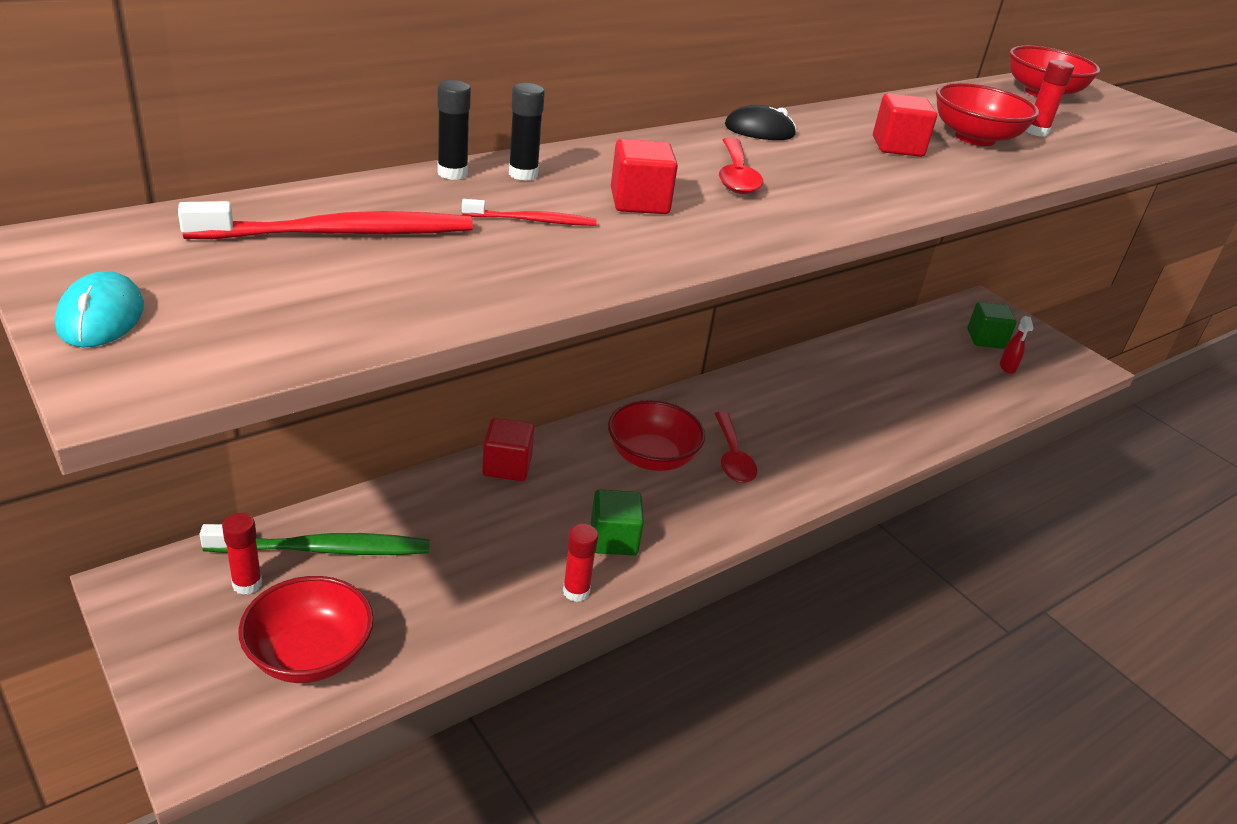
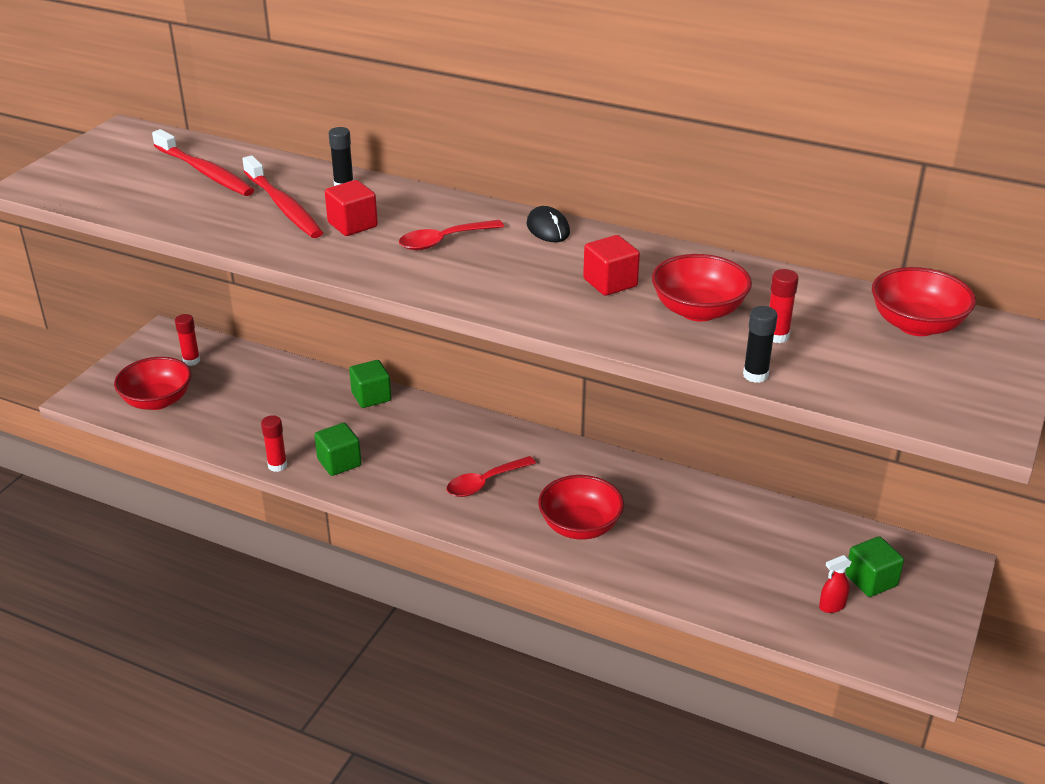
camera: 65 degrees right, 0 degrees up
turquoise mouse [55,271,144,347] -> none
green toothbrush [200,524,430,555] -> none
black glue stick [437,80,471,180] -> black glue stick moved to [743,306,777,383]
red toothbrush [462,199,597,226] -> red toothbrush [242,155,323,238], size x1.94
red cube [482,418,534,481] -> green cube [349,360,391,408]
red bowl [608,400,705,471] -> red bowl moved to [538,475,624,540]

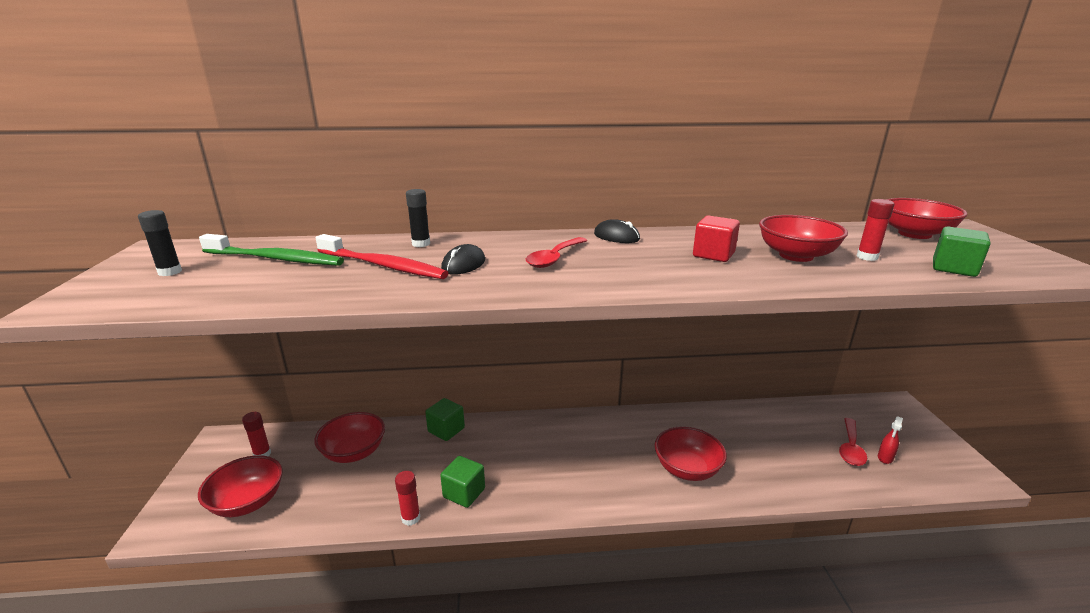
camera: 30 degrees left, 10 degrees down
red toothbrush [152,129,254,196] -> green toothbrush [199,234,344,266]
red cube [325,180,378,236] -> black mouse [441,244,485,275]
red spoon [447,456,536,497] -> red spoon moved to [839,418,867,466]
black glue stick [743,306,777,383] -> black glue stick moved to [138,210,182,276]
green cube [845,536,904,597] -> green cube moved to [933,226,990,277]
none -> red bowl [314,412,385,463]

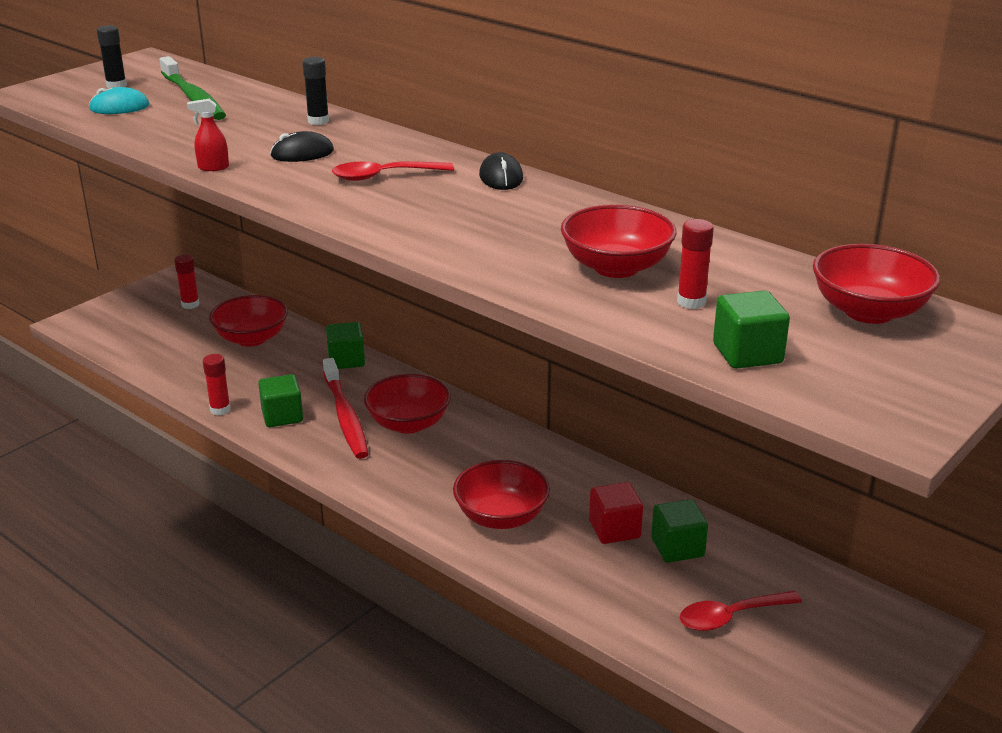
camera: 45 degrees right, 5 degrees up
red bowl [198,455,283,517] -> red bowl moved to [364,374,451,434]
red toothbrush [316,234,449,279] -> red toothbrush moved to [323,358,369,459]
red cube [693,215,740,262] -> red cube moved to [589,482,643,544]
red spray bottle [878,416,903,464] -> red spray bottle moved to [187,99,229,171]
none -> turquoise mouse [89,87,150,114]
none -> green cube [651,499,708,563]

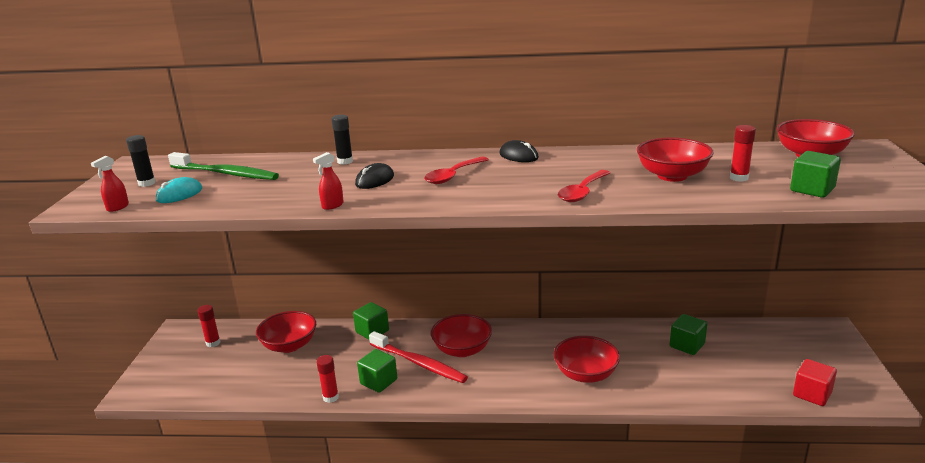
camera: 35 degrees left, 5 degrees down
red cube [589,482,643,544] -> red cube moved to [793,359,837,406]
red spoon [680,591,802,631] -> red spoon moved to [558,170,610,202]
none -> red spray bottle [91,156,129,212]

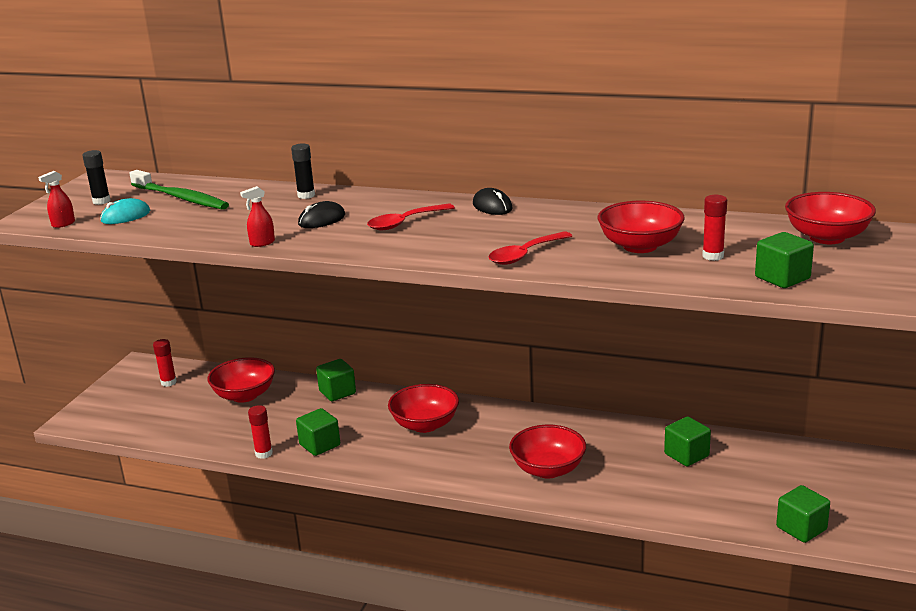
camera: 15 degrees right, 0 degrees up
red toothbrush [369,331,468,383] -> none
red cube [793,359,837,406] -> green cube [776,485,830,543]

